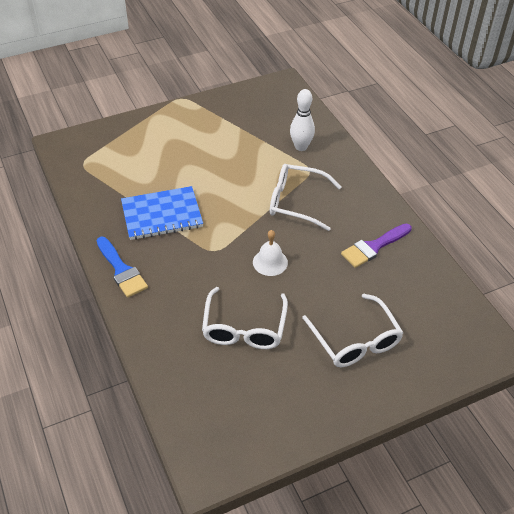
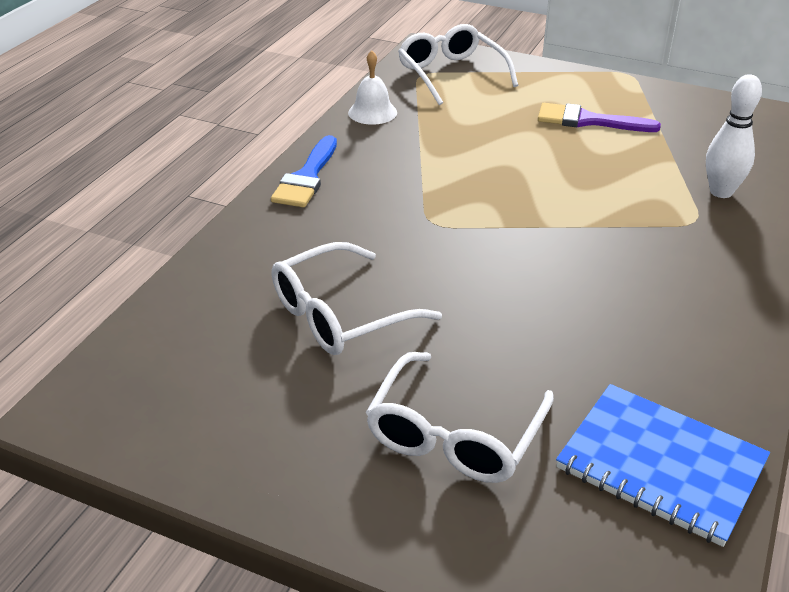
camera: 50 degrees right, 10 degrees down
blue notebook [121,186,203,240] -> blue notebook moved to [556,384,770,547]
white bell [253,230,288,276] -> white bell moved to [348,50,397,125]
white glasses [270,164,341,231] -> white glasses moved to [398,24,518,105]
purple brush [341,224,412,268] -> purple brush moved to [538,103,661,132]

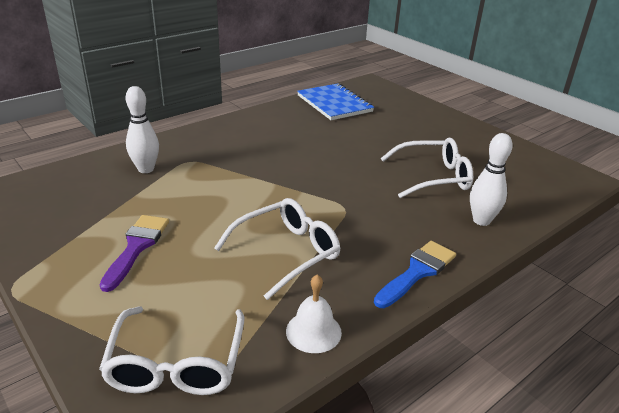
camera: 155 degrees left, 5 degrees down
white glasses [366,352,554,483] -> white glasses moved to [214,198,340,300]
purple brush [538,103,661,132] -> purple brush turned 120 degrees counterclockwise [100,215,169,292]
none -> white bowling pin [470,133,513,226]

